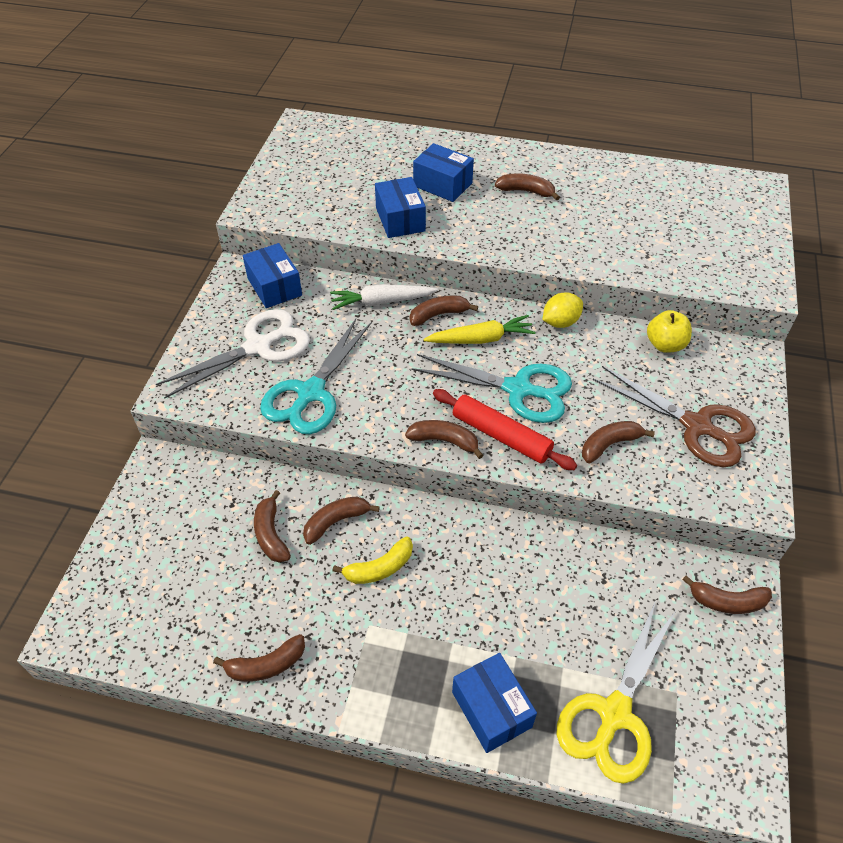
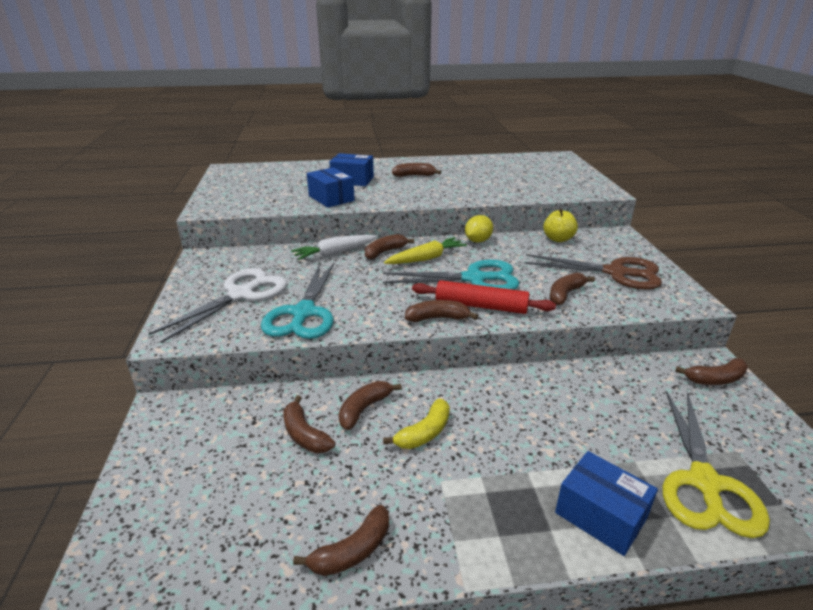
camera: 20 degrees left, 20 degrees down
blue box [243,243,302,308] -> none

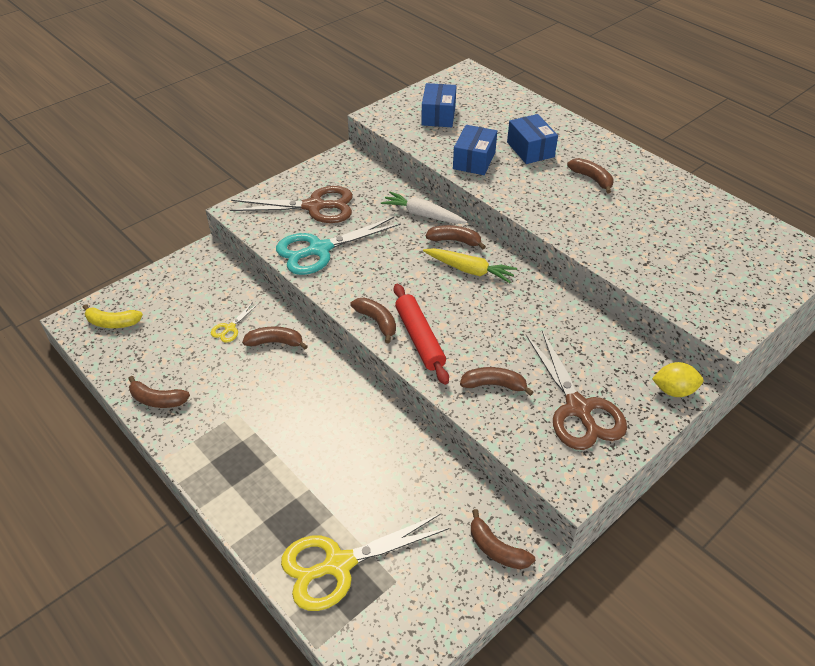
camera: 55 degrees right, 15 degrees up
white scissors [149,268,287,343] -> brown scissors [230,186,353,223]
brown banana [283,395,335,453] -> yellow scissors [211,302,258,343]
turquoise scissors [383,260,519,290] -> none
yellow banana [383,398,450,449] -> yellow banana moved to [83,304,143,328]
yellow lemon [465,215,493,243] -> yellow lemon moved to [652,362,703,397]
yellow apple [543,209,578,242] -> none
blue box [555,451,658,556] -> blue box moved to [421,83,456,127]

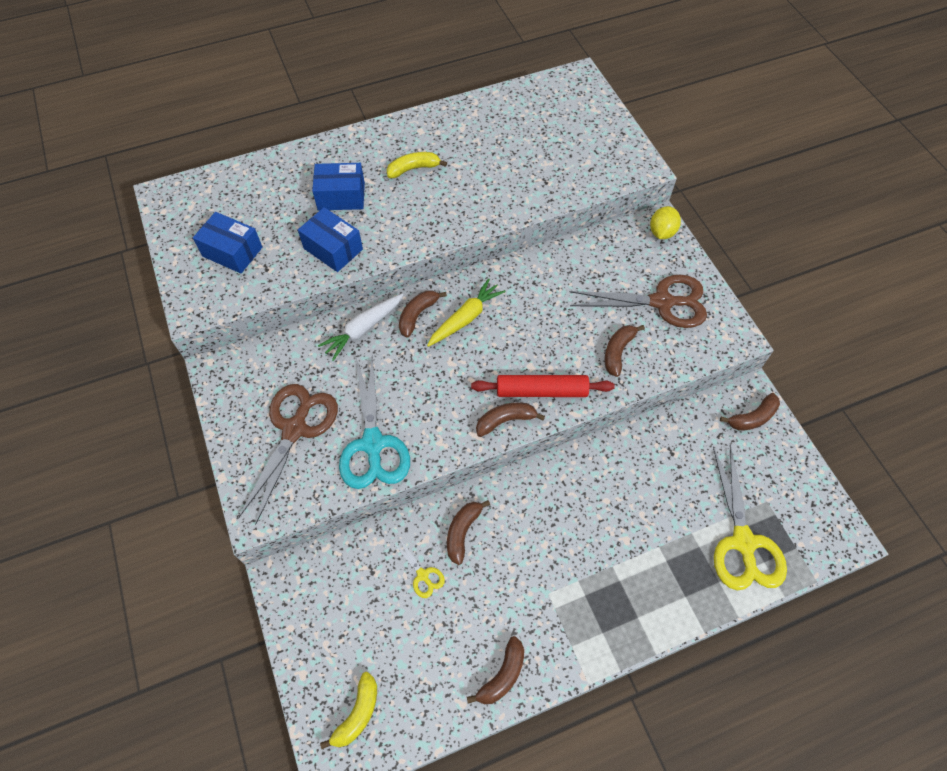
camera: 70 degrees left, 15 degrees up
brown banana [567,158,614,194] -> yellow banana [386,152,447,178]

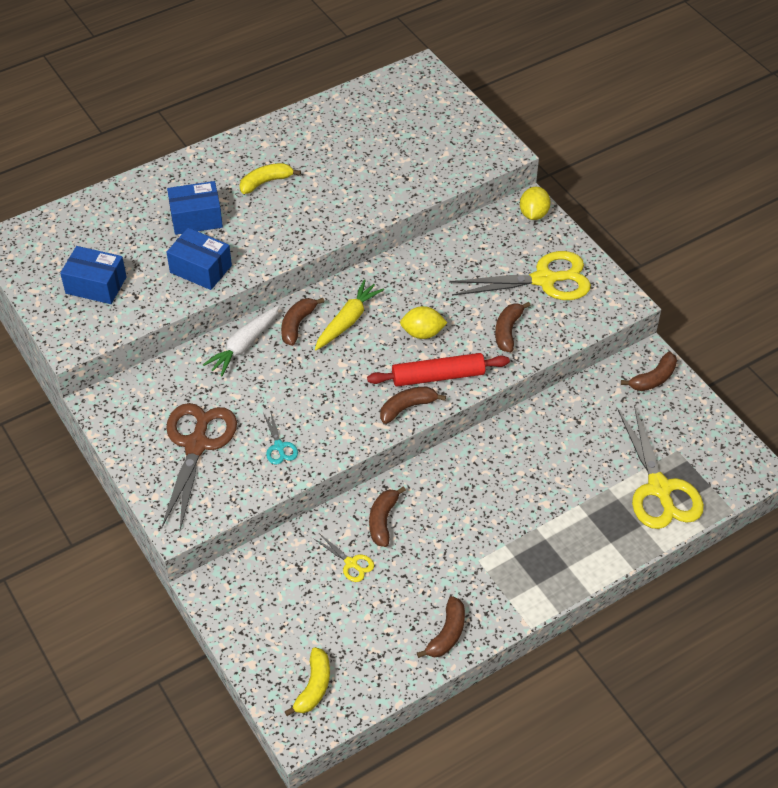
camera: 10 degrees left, 10 degrees down
turquoise scissors [339,356,410,489] -> turquoise scissors [263,410,298,464], size x0.45
brown scissors [570,275,707,328] -> yellow scissors [449,251,591,300]
none -> yellow lemon [400,306,448,339]

